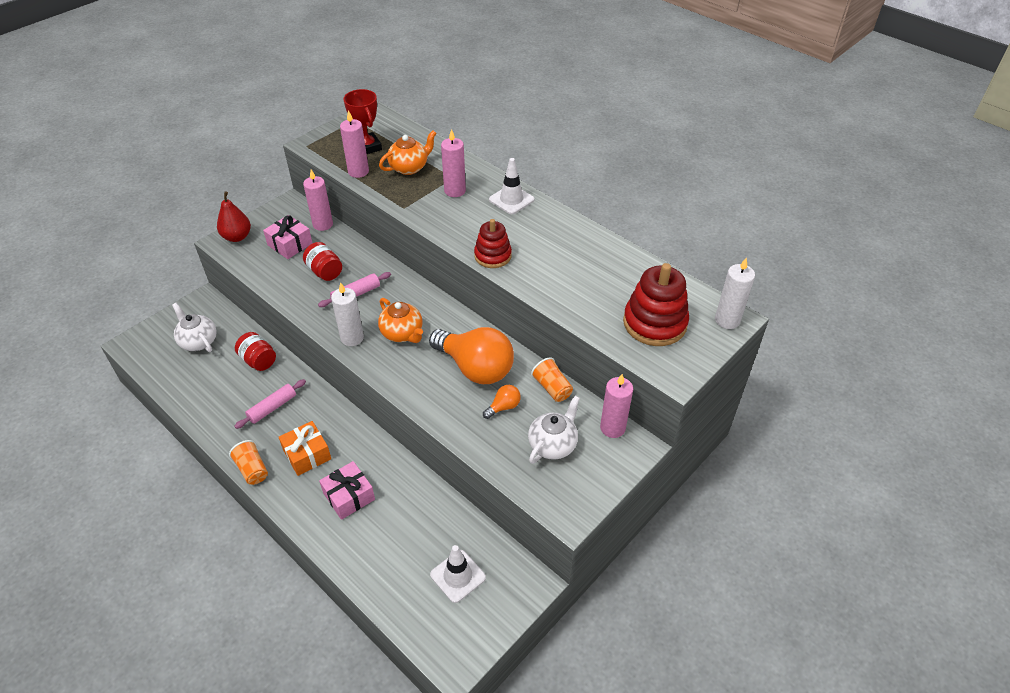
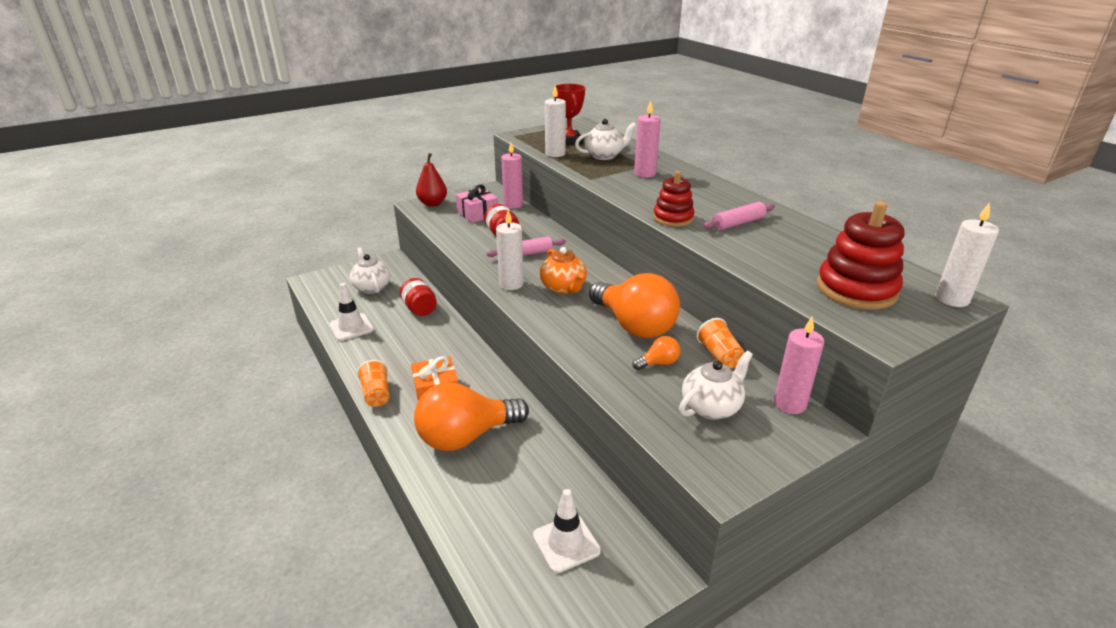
camera: 15 degrees right, 15 degrees down
pink rolling pin [234,379,306,429] -> pink rolling pin moved to [703,202,775,230]
pink gift [319,461,375,520] -> orange light bulb [414,382,529,451]
pink candle [340,110,369,178] -> white candle [545,85,566,157]
orange teapot [379,131,436,175] -> white teapot [575,119,636,160]
white traffic cone [489,158,534,214] -> white traffic cone moved to [329,283,374,341]

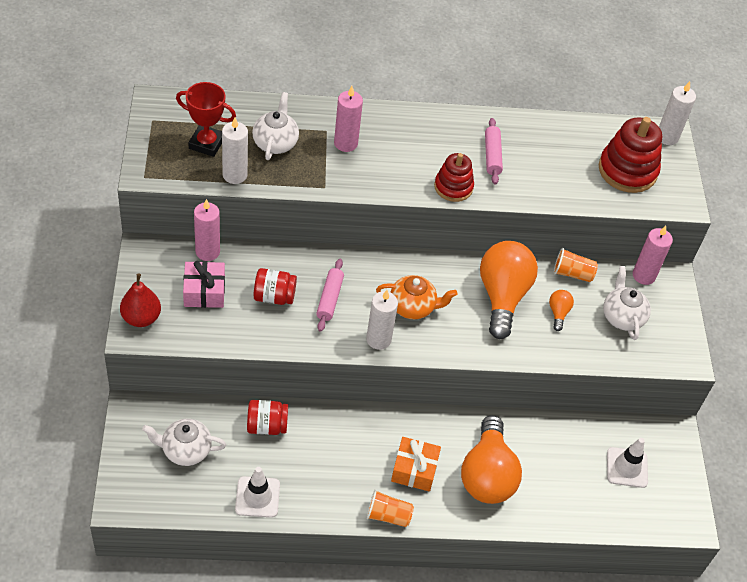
camera: 65 degrees left, 20 degrees up
orange light bulb [589,273,680,338] -> orange light bulb turned 75 degrees counterclockwise [480,241,538,339]

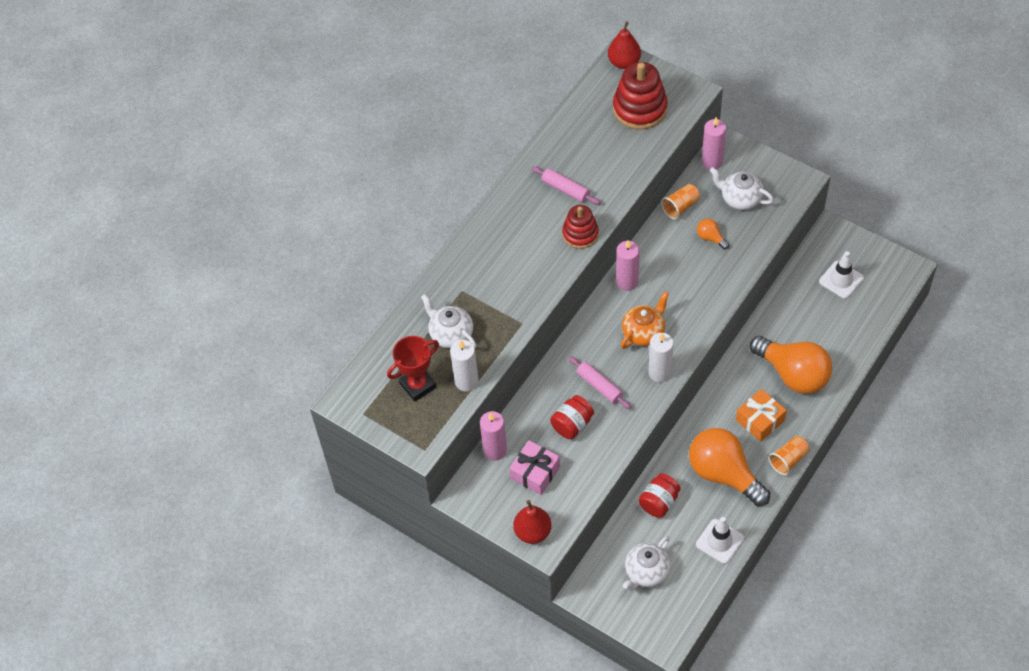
camera: 45 degrees left, 5 degrees up
pink candle [334,86,363,152] -> pink candle moved to [616,240,639,291]
orange light bulb [480,241,538,339] -> orange light bulb moved to [689,428,770,506]
white candle [659,81,696,145] -> red pear [608,22,641,69]

